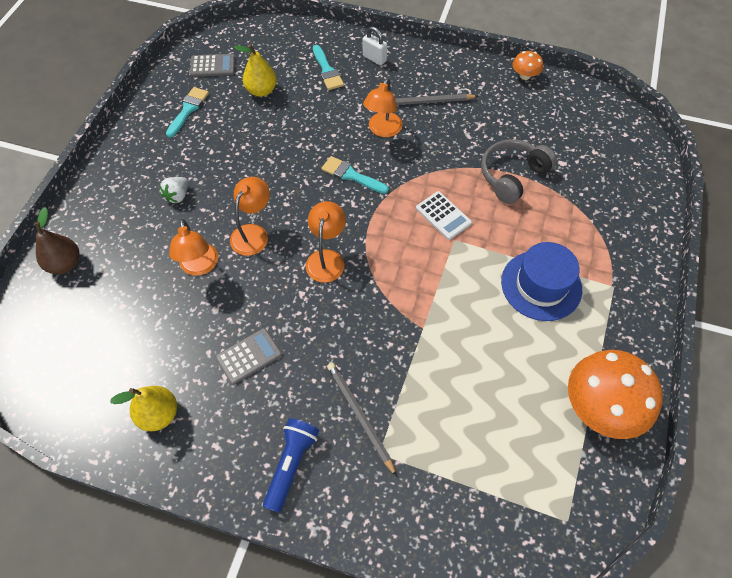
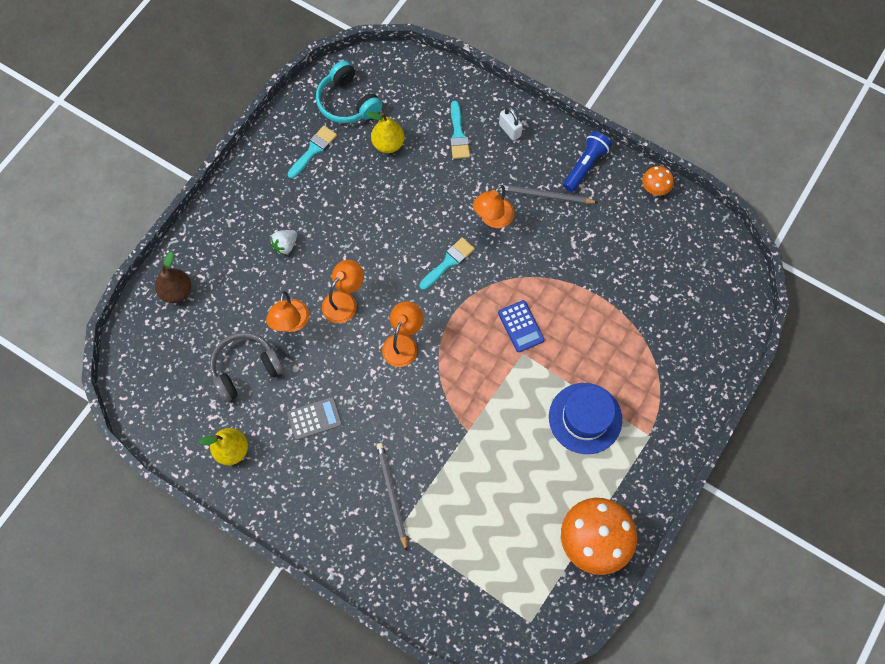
camera: 15 degrees right, 10 degrees up
grey calculator [190,54,235,77] -> turquoise headphones [316,60,382,123]
blue flashlight [263,418,319,513] -> blue flashlight moved to [563,131,612,192]
turquoise brush [321,156,389,194] -> turquoise brush turned 90 degrees clockwise [419,237,475,290]
white calculator [416,191,472,240] -> blue calculator [498,300,545,352]
grey headphones [481,139,557,204] -> grey headphones moved to [210,332,285,403]

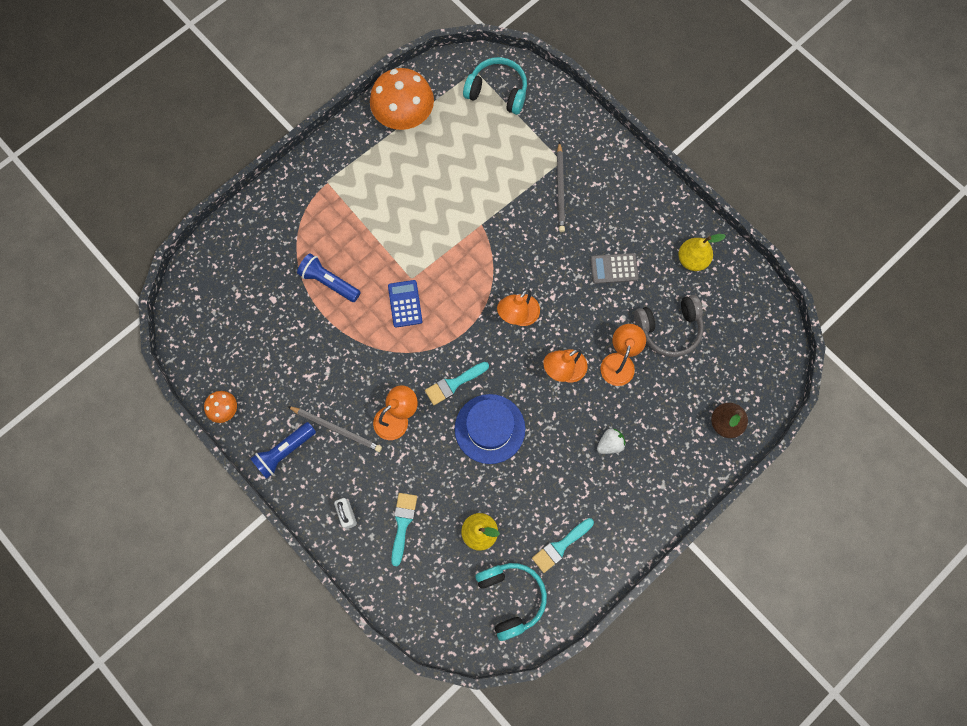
camera: 165 degrees left, 5 degrees up
blue hat [549,383,622,454] -> blue hat moved to [455,394,525,464]
none -> blue flashlight [297,253,361,302]
none -> turquoise headphones [463,57,527,115]

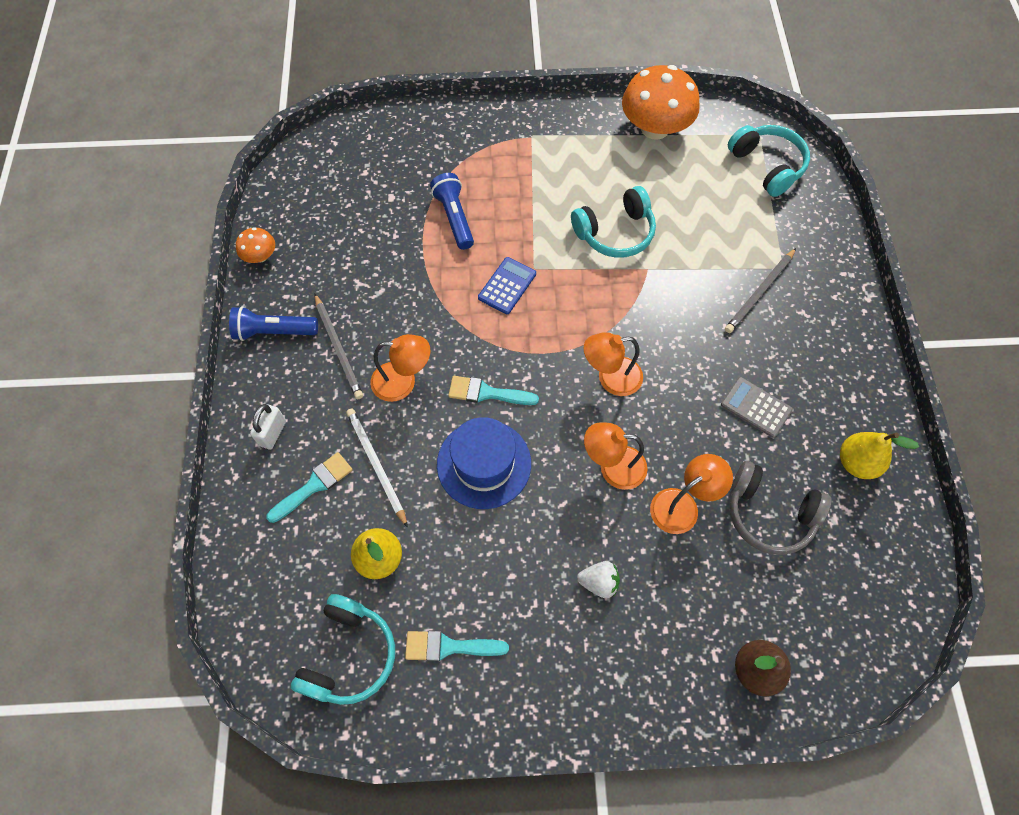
camera: 40 degrees right, 10 degrees down
none -> white pencil [346,409,408,528]
none -> turquoise headphones [571,186,656,258]

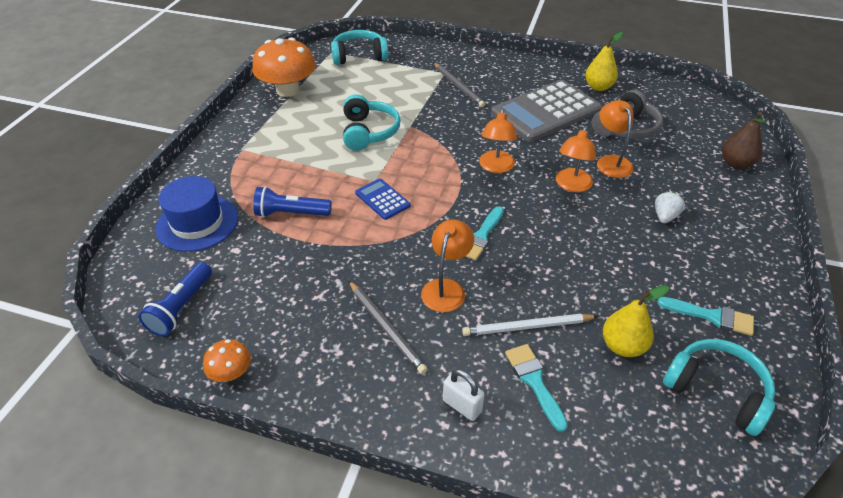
camera: 70 degrees left, 20 degrees down
blue flashlight [229,306,318,341] -> blue flashlight moved to [138,262,212,337]
grey pencil [314,293,363,399] -> grey pencil turned 60 degrees clockwise [349,281,428,374]
turquoise brush [405,631,509,661] -> turquoise brush turned 90 degrees counterclockwise [658,297,754,336]
blue hat [437,417,531,509] -> blue hat moved to [155,176,238,252]
grey calculator [721,377,793,438] -> grey calculator [491,80,602,142], size x2.19

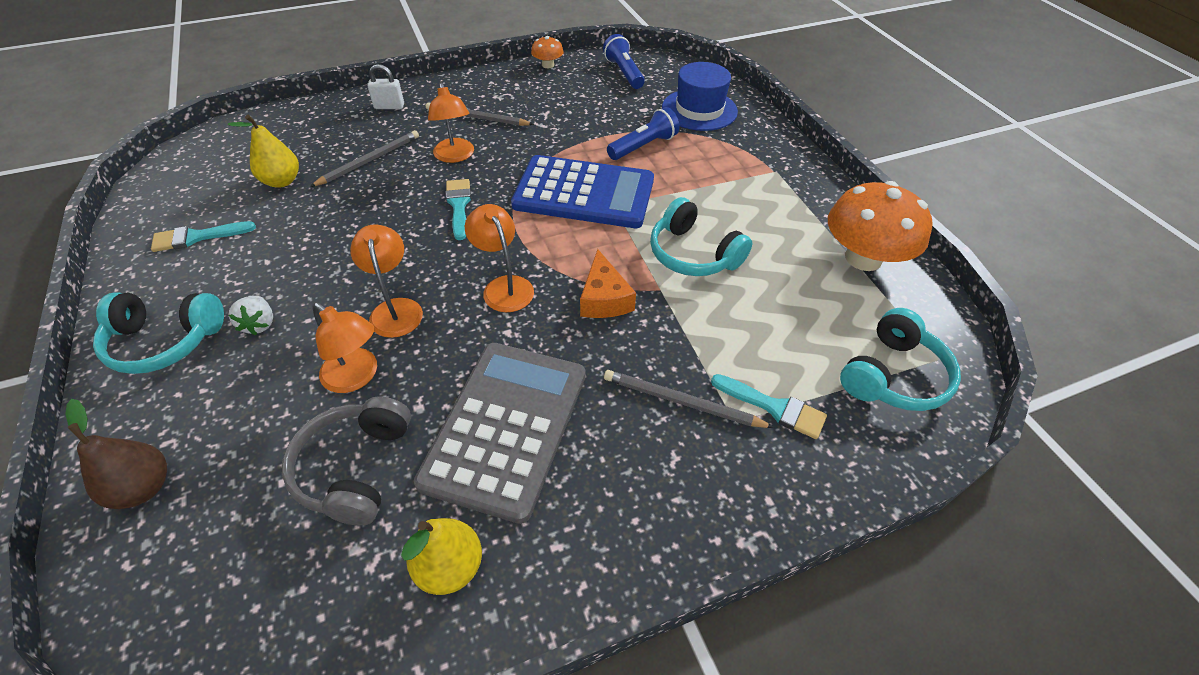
camera: 140 degrees right, 5 degrees up
blue calculator [355,179,411,220] -> blue calculator [511,155,654,228], size x2.19
white pencil [462,314,598,336] -> grey pencil [310,130,419,187]
turquoise brush [505,344,568,432] -> turquoise brush moved to [711,374,827,439]
turquoise headphones [663,339,775,436] -> turquoise headphones moved to [93,292,224,374]
none -> orange cheese [580,249,636,318]

